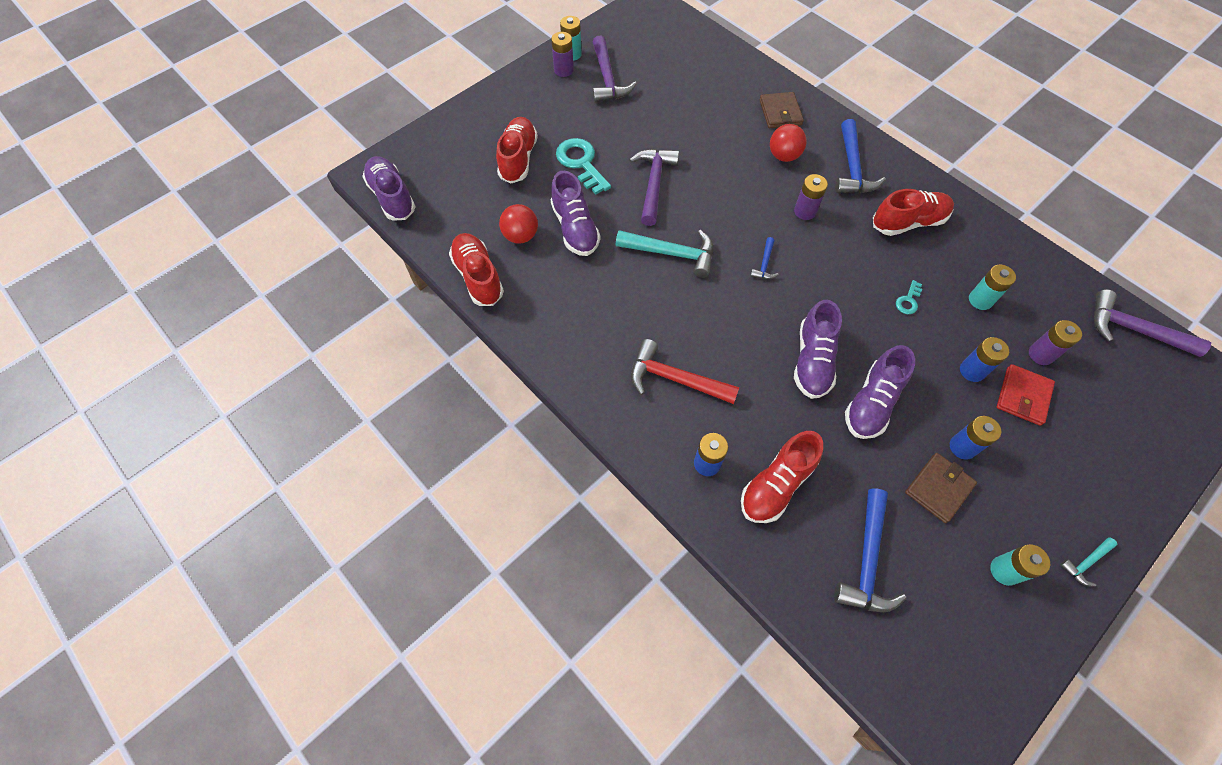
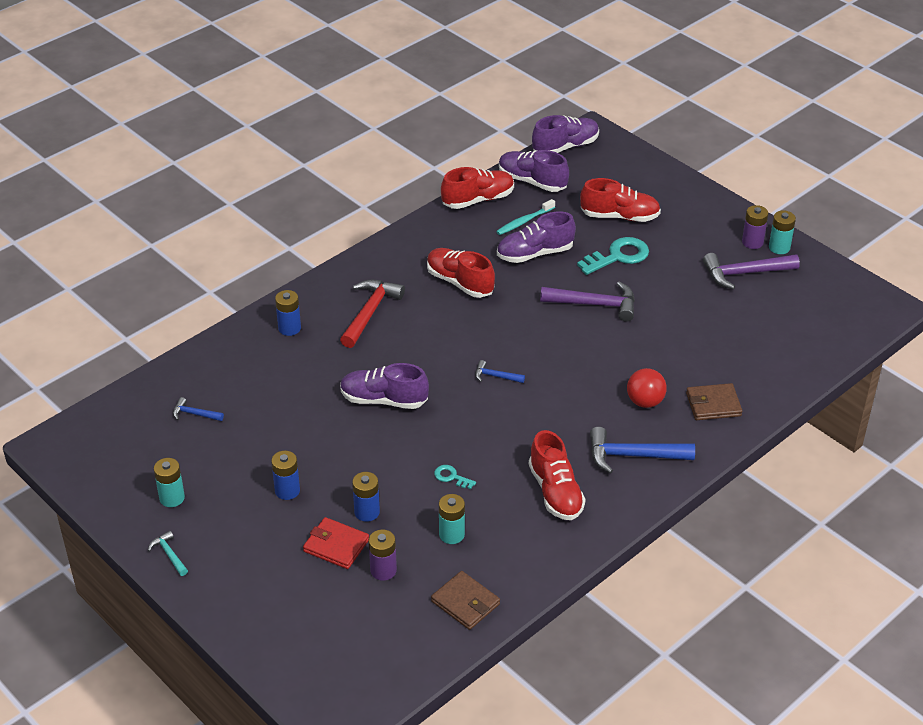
camera: 90 degrees right, 20 degrees down
red ball [499,204,538,244] -> turquoise toothbrush [496,199,555,235]
turquoise hammer [616,230,713,278] -> none
red shoe [741,431,823,523] -> red shoe moved to [427,248,495,298]
purple battery [794,174,828,220] -> none
blue hammer [834,488,906,612] -> blue hammer [173,397,224,421], size x0.51
purple shoe [845,345,915,439] -> purple shoe moved to [499,150,569,192]
brown wallet [905,453,977,523] -> brown wallet moved to [431,571,500,630]
purple hammer [1094,290,1211,357] -> none

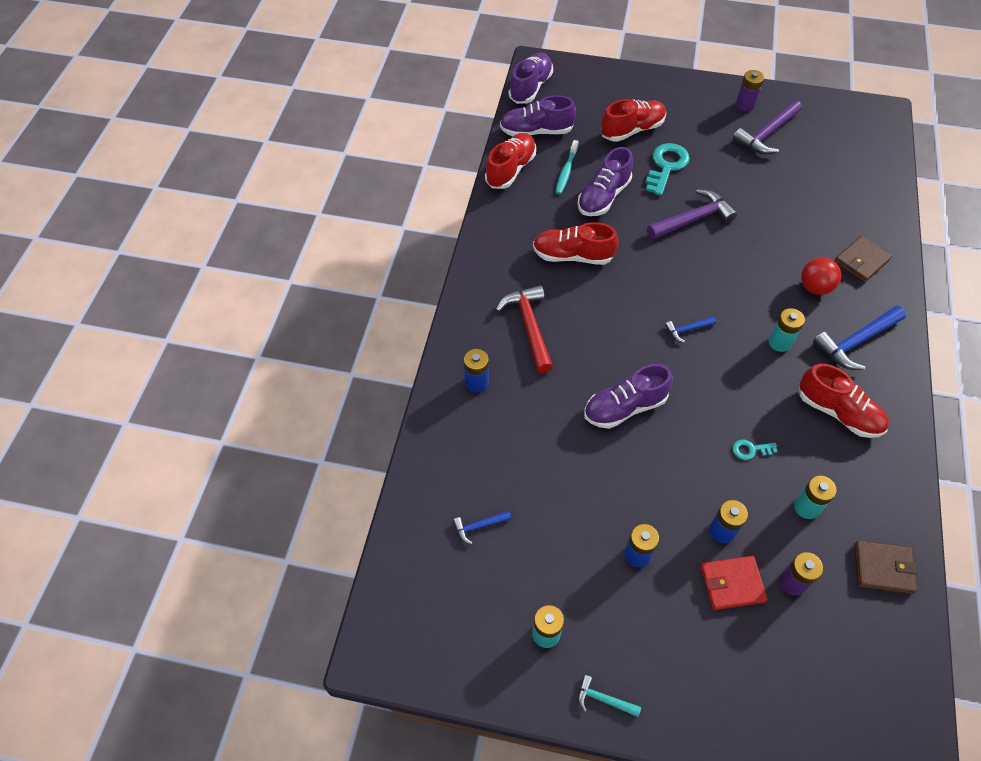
camera: 35 degrees left, 15 degrees up
turquoise battery [769,210,796,254] -> turquoise battery moved to [768,308,805,352]

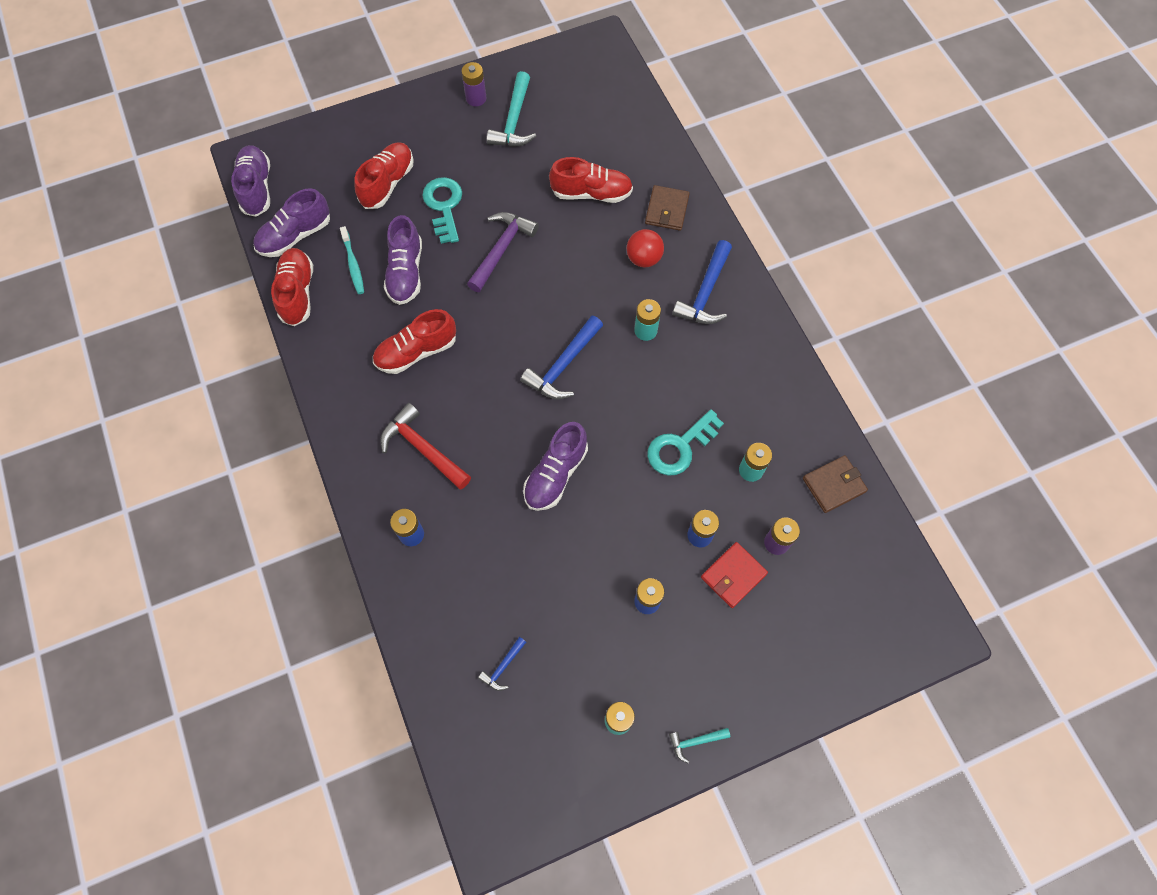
camera: 35 degrees left, 10 degrees up
blue hammer [665,316,716,343] -> blue hammer [520,316,603,400], size x1.98
purple hammer [733,100,802,154] -> turquoise hammer [486,71,536,147]
turquoise key [733,439,778,460] -> turquoise key [647,409,724,476], size x2.02
red shoe [799,364,889,438] -> red shoe moved to [549,157,633,203]

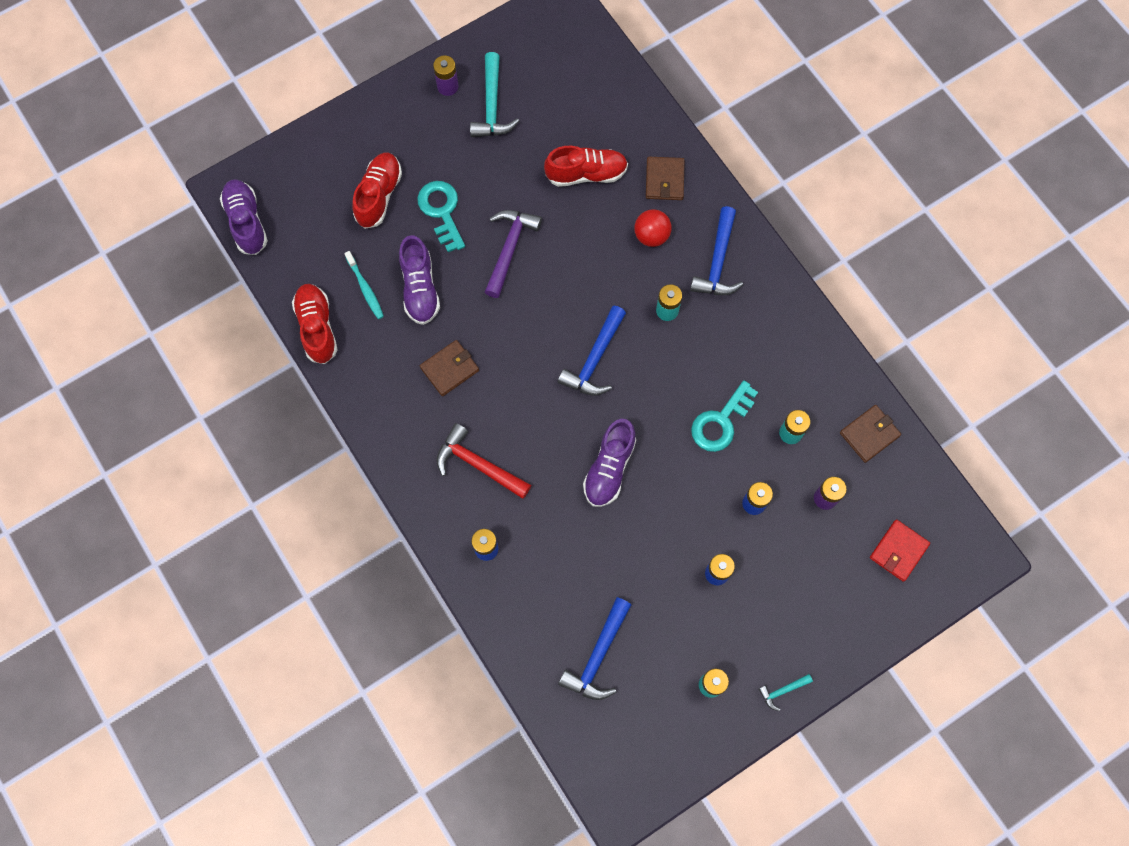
camera: 10 degrees left, 5 degrees up
purple shoe [253,188,330,257] -> none
red shoe [373,309,456,374] -> brown wallet [420,340,479,396]
blue hammer [478,637,526,691] -> blue hammer [558,597,631,700], size x1.98
red wallet [701,542,768,608] -> red wallet moved to [870,520,930,582]

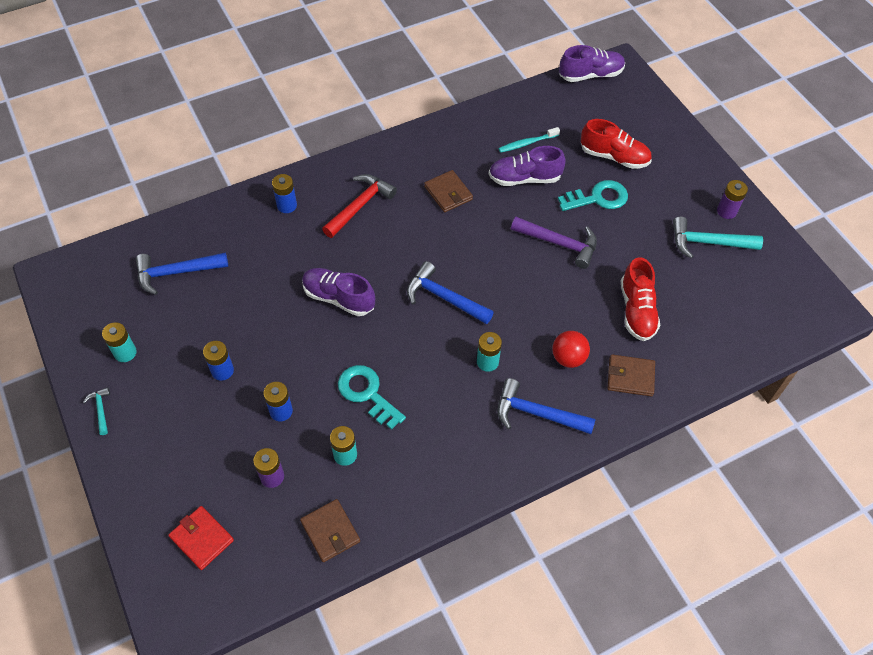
camera: 95 degrees right, 15 degrees down
red shoe [292,284,337,364] -> none
blue hammer [558,597,631,700] -> blue hammer turned 45 degrees counterclockwise [136,252,228,295]

